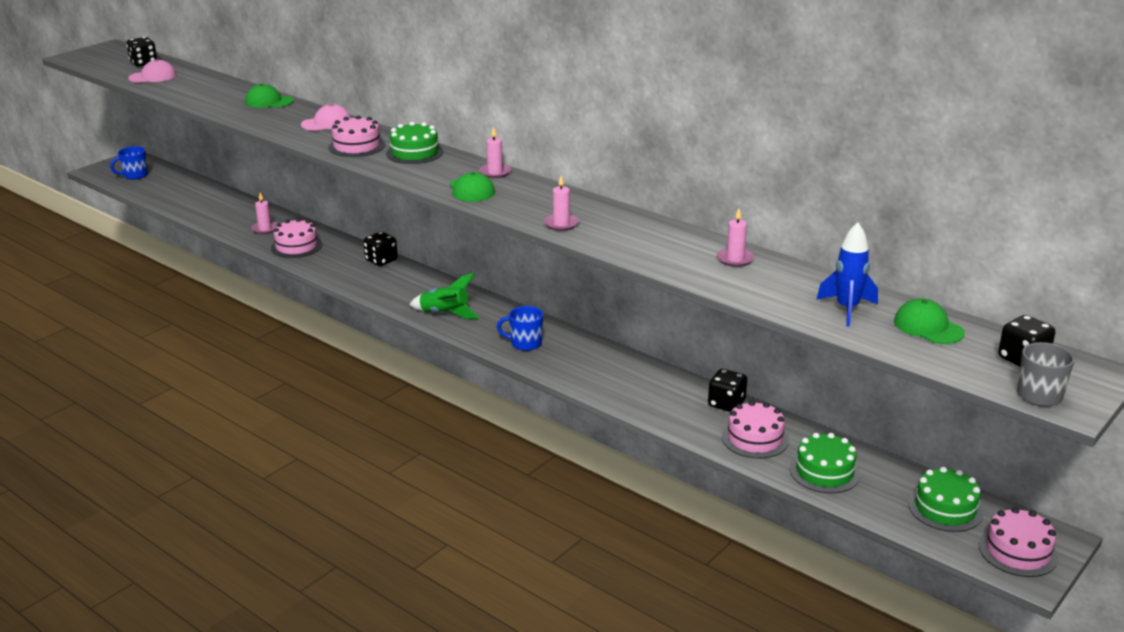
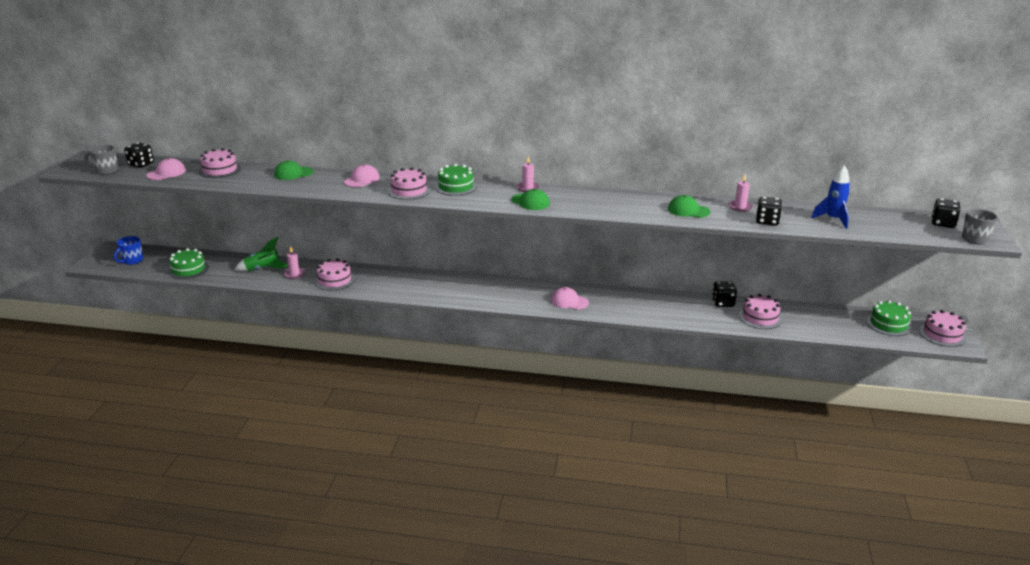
camera: 30 degrees left, 0 degrees up
black dice [363,232,398,266] -> black dice moved to [756,197,782,226]
green rocket [409,273,479,319] -> green rocket moved to [234,237,288,271]
blue mug [497,306,543,351] -> pink cap [551,287,589,310]
pink candle [544,176,579,231] -> none
green cake [790,433,860,493] -> green cake moved to [168,248,209,279]
green cap [894,298,965,344] -> green cap moved to [668,195,711,218]
none -> grey mug [84,145,119,175]
none -> pink cake [199,148,241,178]

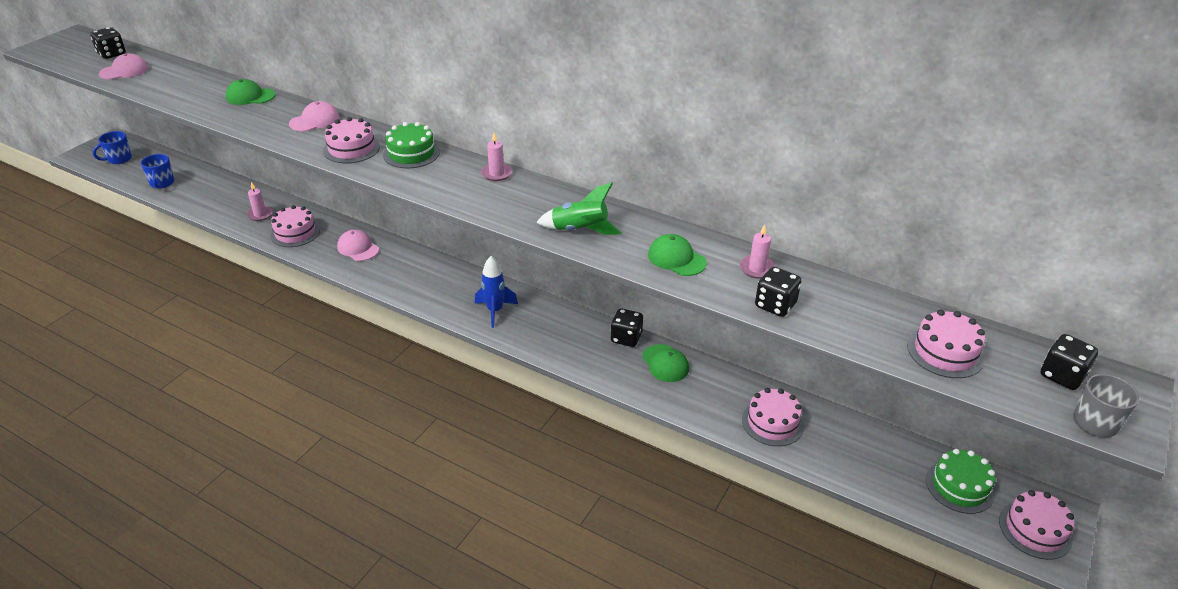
camera: 20 degrees right, 10 degrees up
grey mug [84,145,119,175] -> none
green cake [168,248,209,279] -> blue mug [141,154,174,189]
pink cake [199,148,241,178] -> pink cake moved to [907,310,985,378]
green rocket [234,237,288,271] -> green rocket moved to [536,182,621,235]
green cap [511,189,550,210] -> green cap moved to [642,344,689,382]
pink cap [551,287,589,310] -> pink cap moved to [337,230,379,261]
black dice [712,281,737,307] -> black dice moved to [610,309,643,347]
blue rocket [811,165,850,229] -> blue rocket moved to [475,256,518,328]

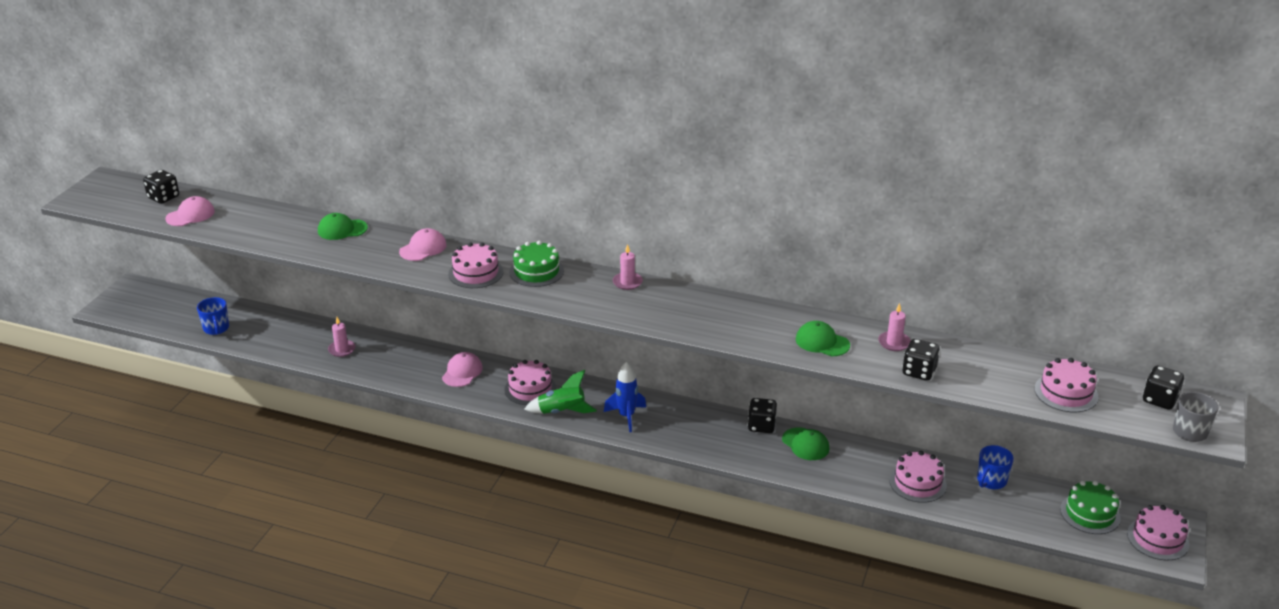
camera: 10 degrees left, 5 degrees down
blue mug [92,131,132,164] -> blue mug moved to [977,445,1014,489]
pink cake [270,205,320,247] -> pink cake moved to [504,360,556,405]
pink cap [337,230,379,261] -> pink cap turned 75 degrees clockwise [442,352,483,387]
green rocket [536,182,621,235] -> green rocket moved to [524,370,597,414]

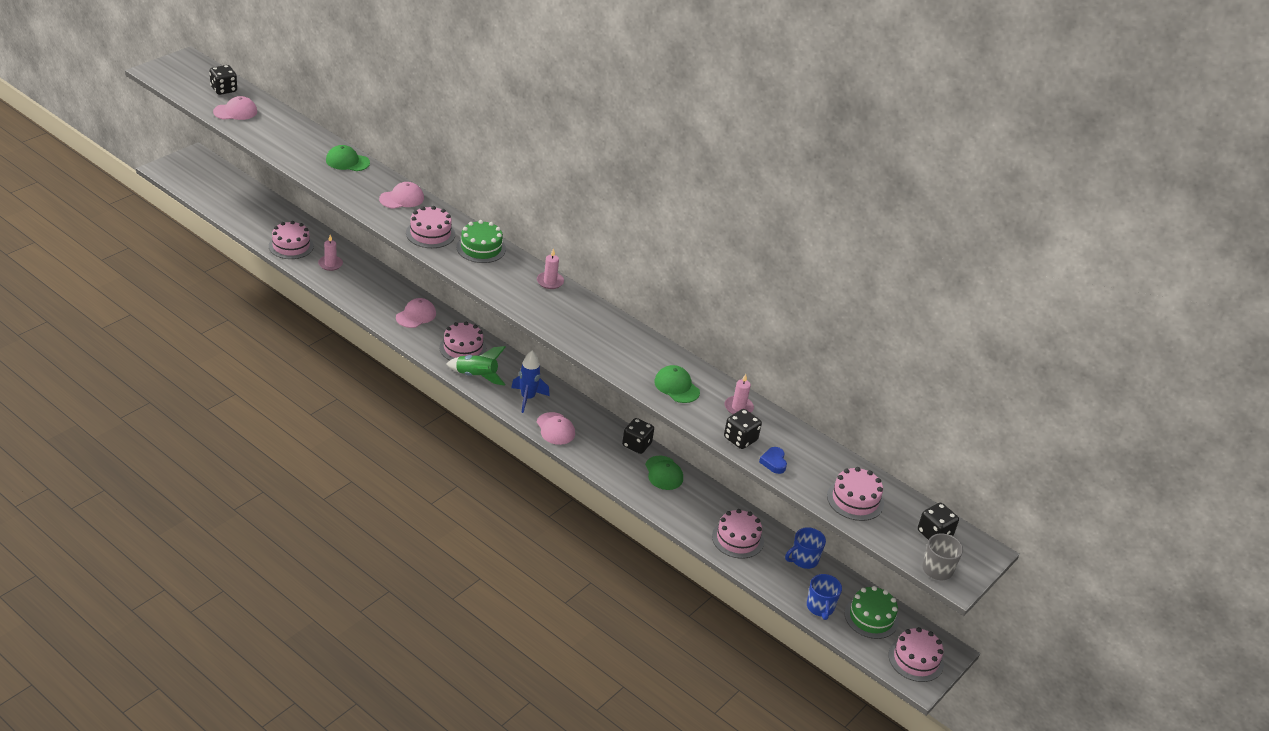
camera: 15 degrees right, 5 degrees up
blue mug [197,297,229,335] -> blue mug moved to [807,574,842,620]
none -> pink cake [269,221,314,259]
none -> pink cap [537,412,575,445]
none -> blue heart [759,447,787,474]

